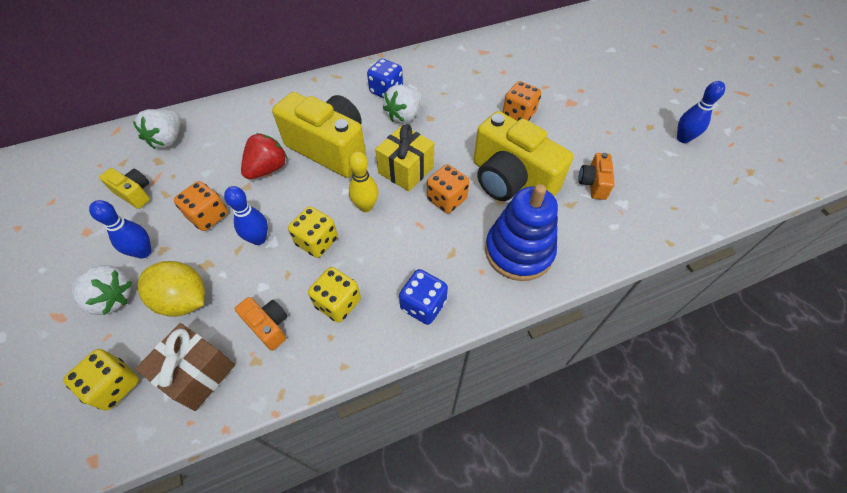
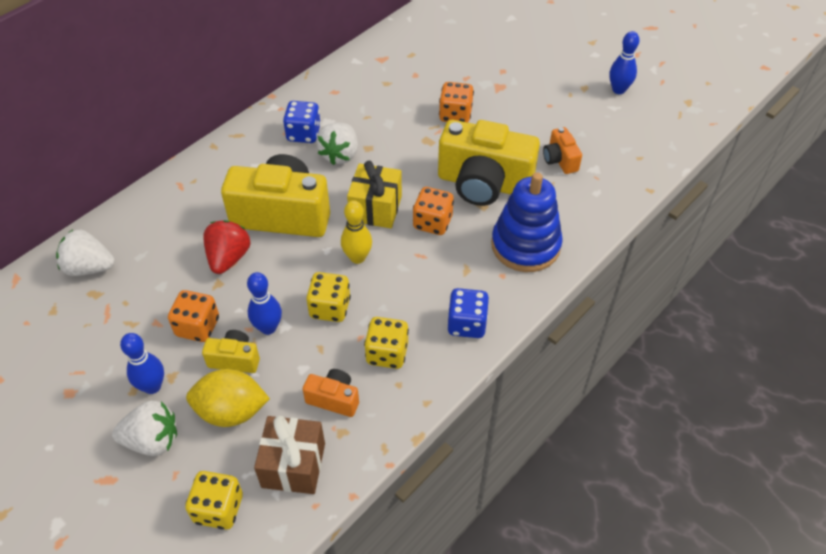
camera: 25 degrees left, 5 degrees down
yellow camera [99,168,150,209] -> yellow camera moved to [202,330,260,373]
white strawberry [133,109,181,149] -> white strawberry turned 105 degrees clockwise [56,230,115,276]

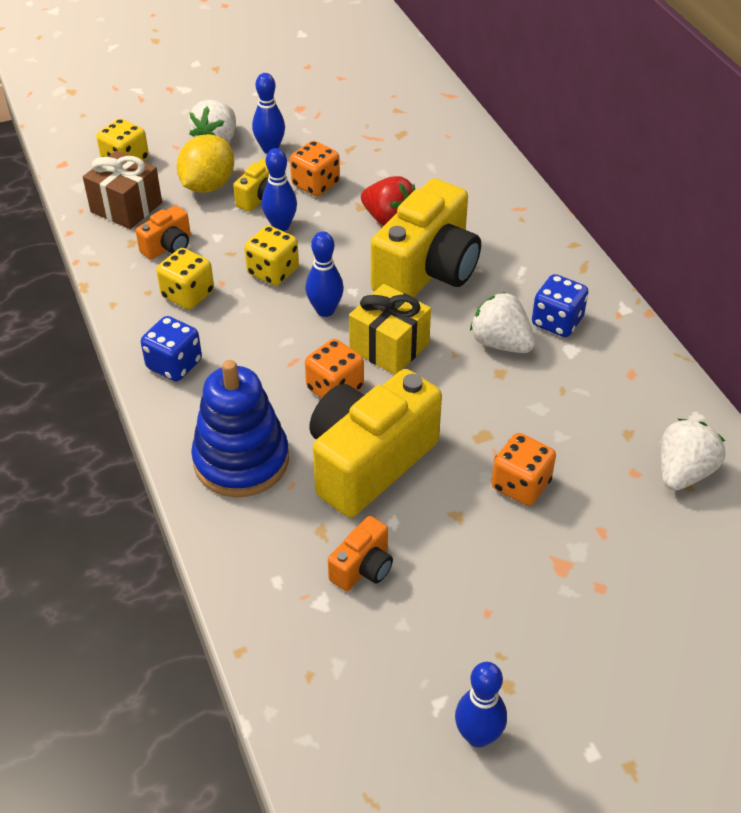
camera: 115 degrees right, 5 degrees down
white strawberry [56,230,115,276] -> white strawberry moved to [661,419,725,491]
yellow bowling pin [341,200,372,264] -> blue bowling pin [305,231,344,317]
orange camera [543,127,582,174] -> orange camera turned 120 degrees clockwise [328,516,393,591]

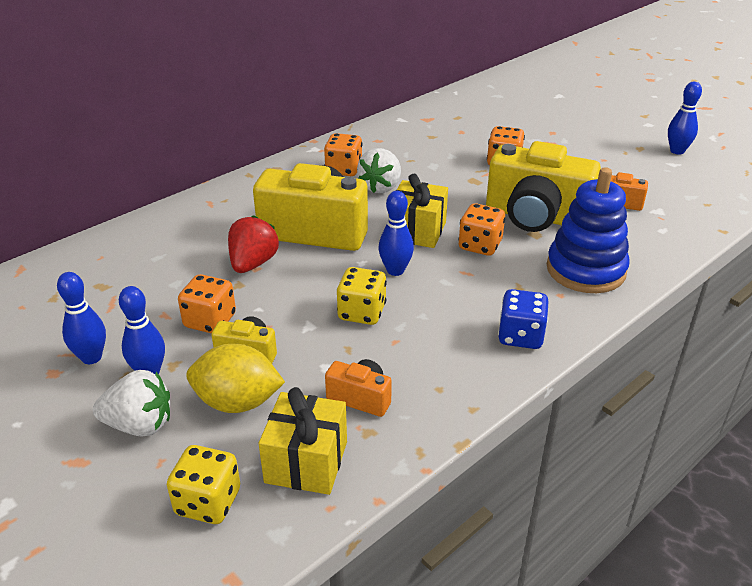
camera: 110 degrees left, 10 degrees down
brown gift [83,151,162,229] -> yellow gift [259,387,347,495]
yellow dice [156,248,214,310] -> none
blue bowling pin [262,148,297,231] -> blue bowling pin moved to [57,272,106,364]
blue dice [532,274,589,337] -> orange dice [324,133,362,176]
white strawberry [661,419,725,491] -> none

